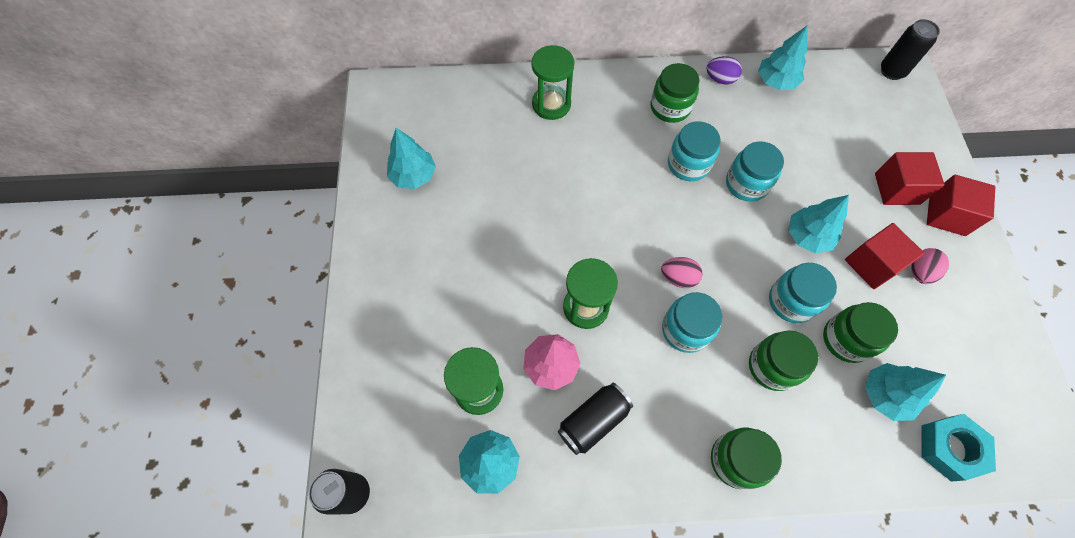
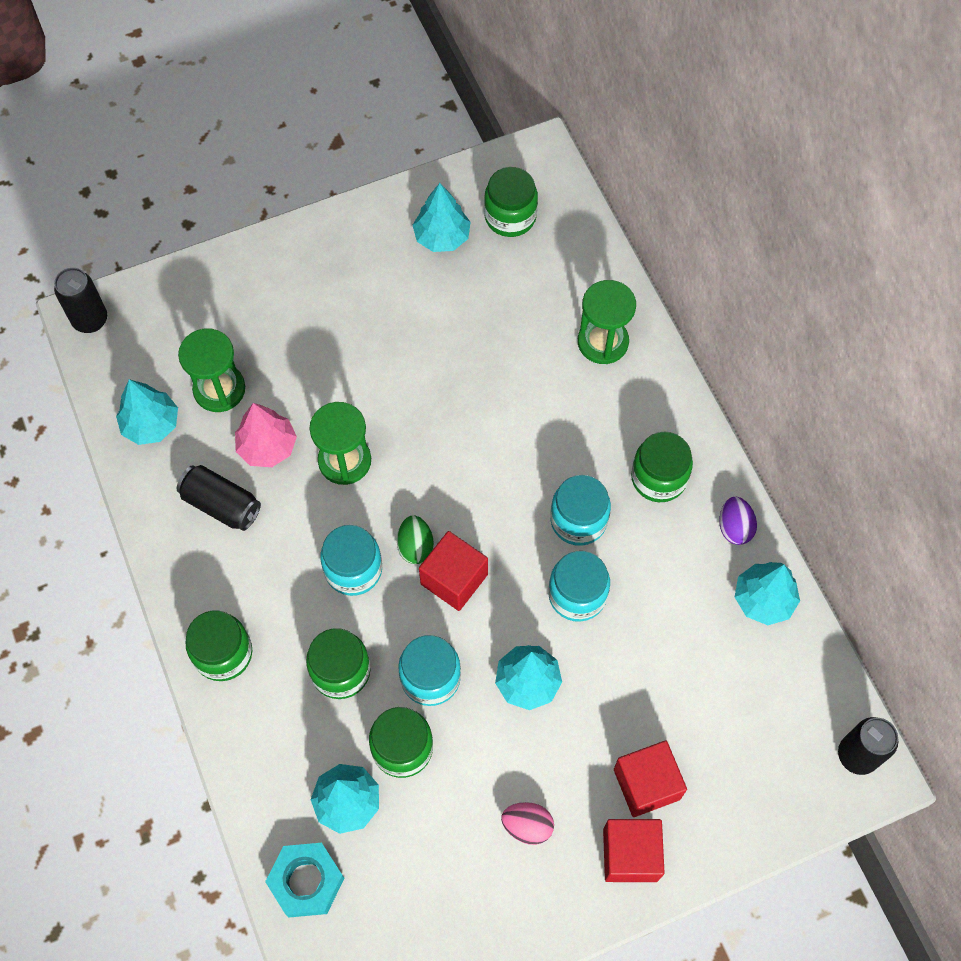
camera: 70 degrees right, 0 degrees up
pink egg [661,257,703,288] -> green egg [397,515,434,564]
red cube [845,223,925,289] -> red cube moved to [419,531,488,611]
none -> green jar [484,167,538,237]

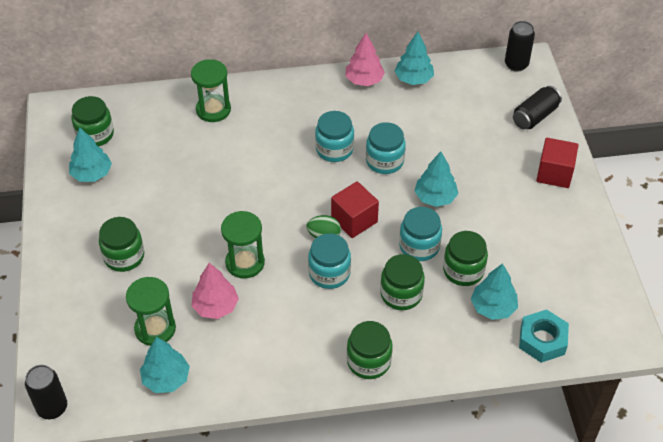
camera: 75 degrees left, 15 degrees down
black can [177,465,261,531] -> black can moved to [513,86,562,129]
pink egg [501,802,554,845] -> none
red cube [614,741,687,817] -> none
green jar [631,432,693,502] -> green jar moved to [99,217,144,272]
purple egg [719,497,757,545] -> pink tree [345,33,385,86]

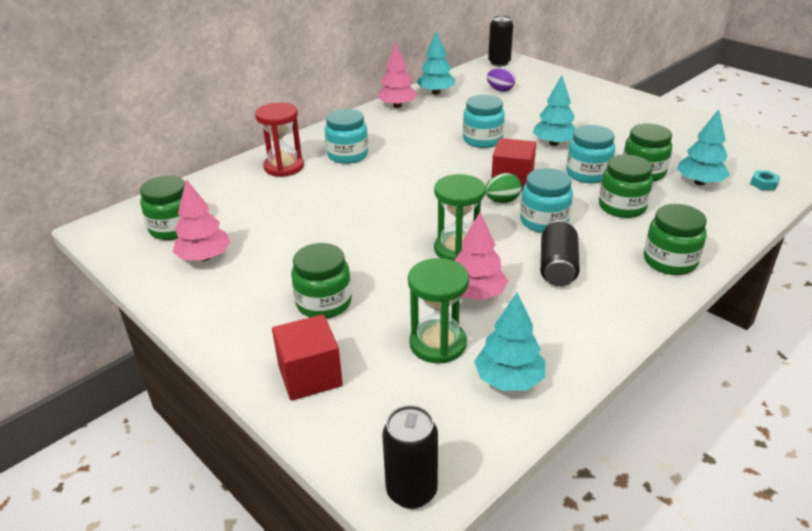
camera: 35 degrees left, 15 degrees down
turquoise tree [69,127,112,182] -> pink tree [172,179,231,261]
green hourglass [191,59,231,122] -> red hourglass [255,102,304,177]
turquoise jar [315,111,354,162] -> turquoise jar moved to [325,109,368,164]
black can [513,86,562,129] -> black can moved to [540,220,580,287]
turquoise nut [519,309,569,363] -> turquoise nut [750,171,780,190], size x0.50
red cube [536,138,578,188] -> red cube moved to [272,314,343,401]
none -> purple egg [487,68,515,92]

